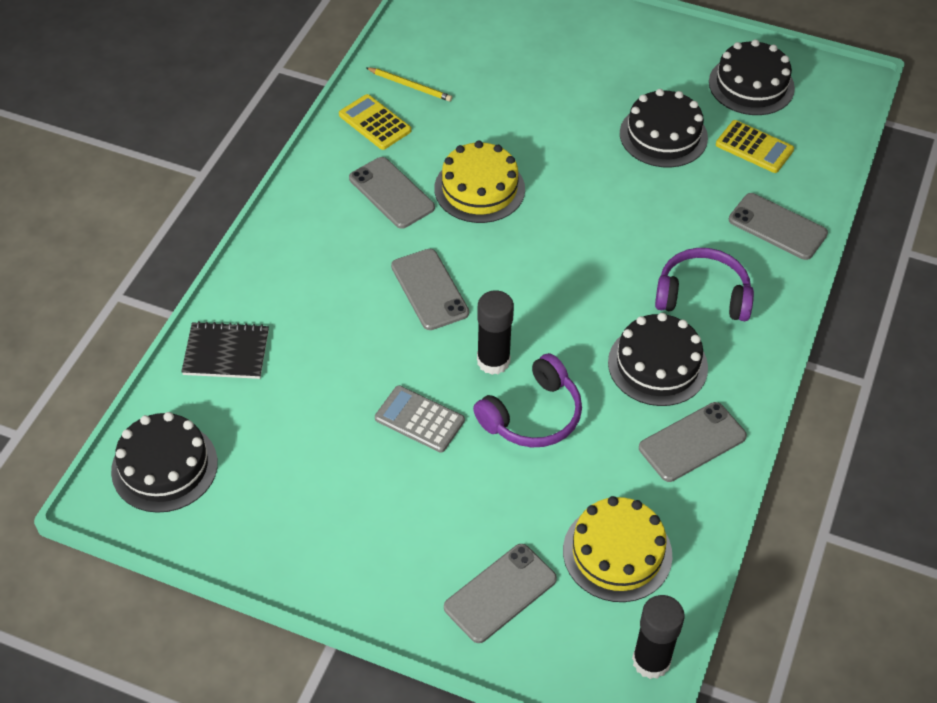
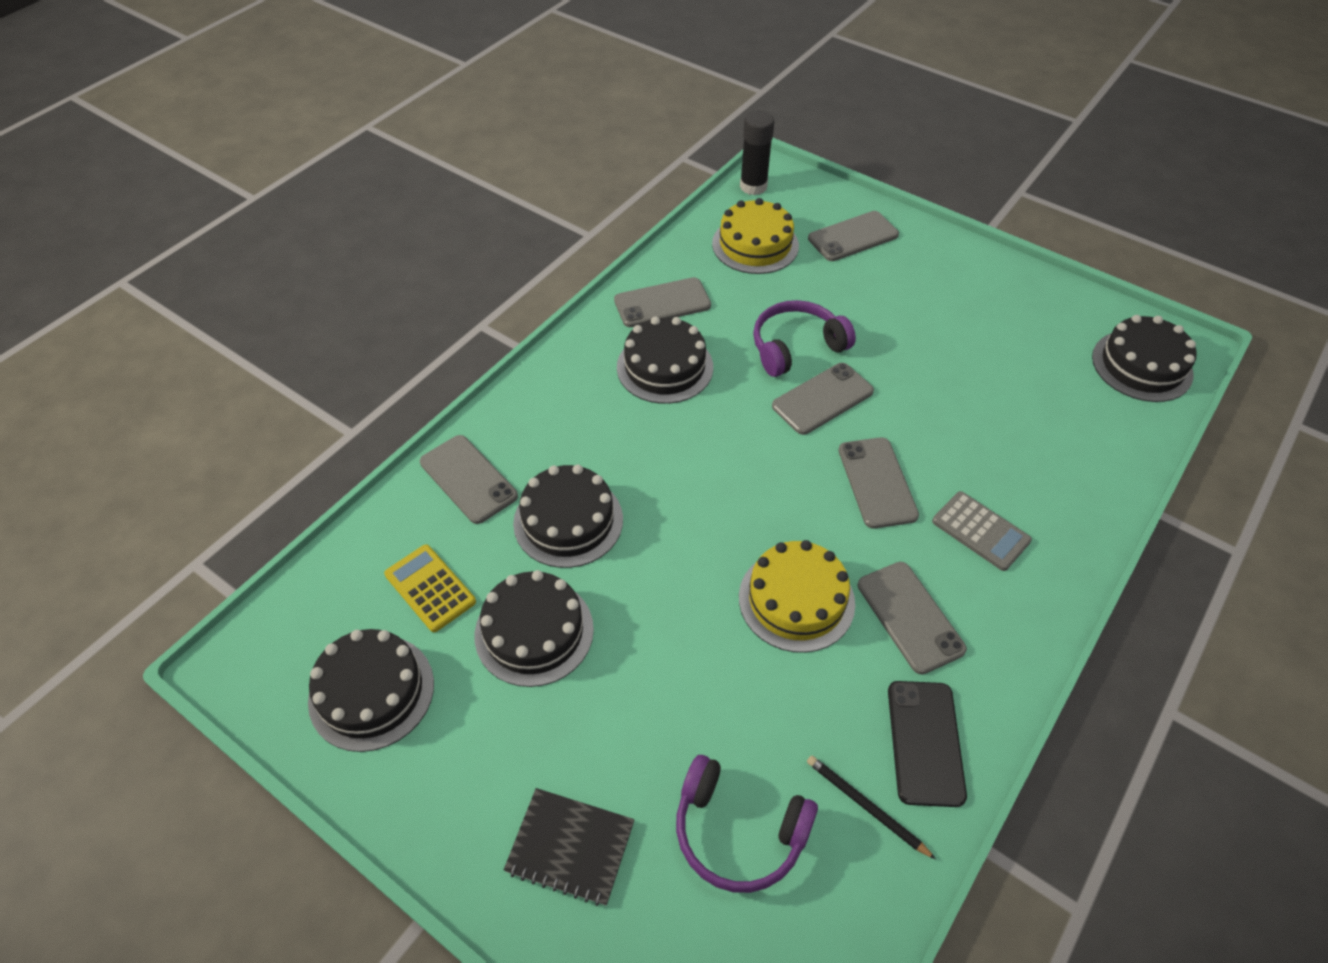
camera: 165 degrees left, 0 degrees up
black notebook [181,321,269,379] -> black notebook moved to [504,788,635,906]
yellow calculator [339,94,411,150] -> black phone [888,681,967,807]
yellow pencil [366,67,452,102] -> black pencil [807,755,936,859]
grey calculator [375,385,465,453] -> grey calculator moved to [932,491,1032,571]
black glue stick [477,290,514,375] -> grey phone [772,363,874,435]
purple headphones [655,248,754,321] -> purple headphones moved to [676,755,818,893]
none -> black cake [513,464,623,568]

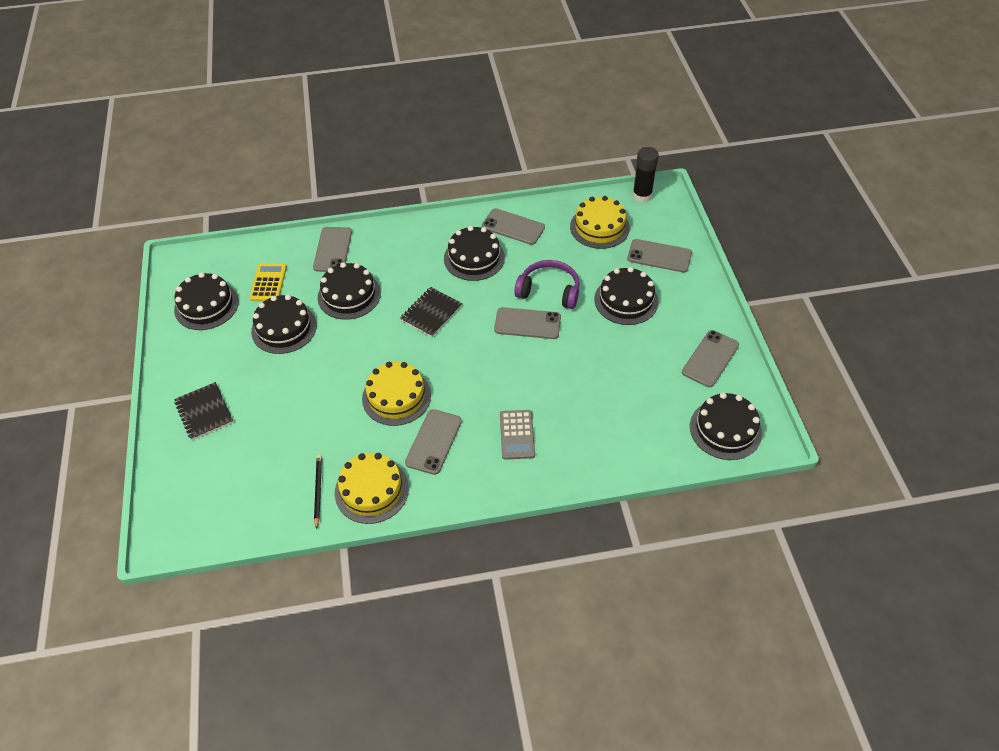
camera: 45 degrees right, 0 degrees up
purple headphones [676,755,818,893] -> none
grey phone [838,437,919,529] -> grey phone moved to [682,330,739,387]
black phone [888,681,967,807] -> yellow cake [335,453,409,524]
none -> black notebook [400,287,462,337]
none -> black cake [594,267,658,325]

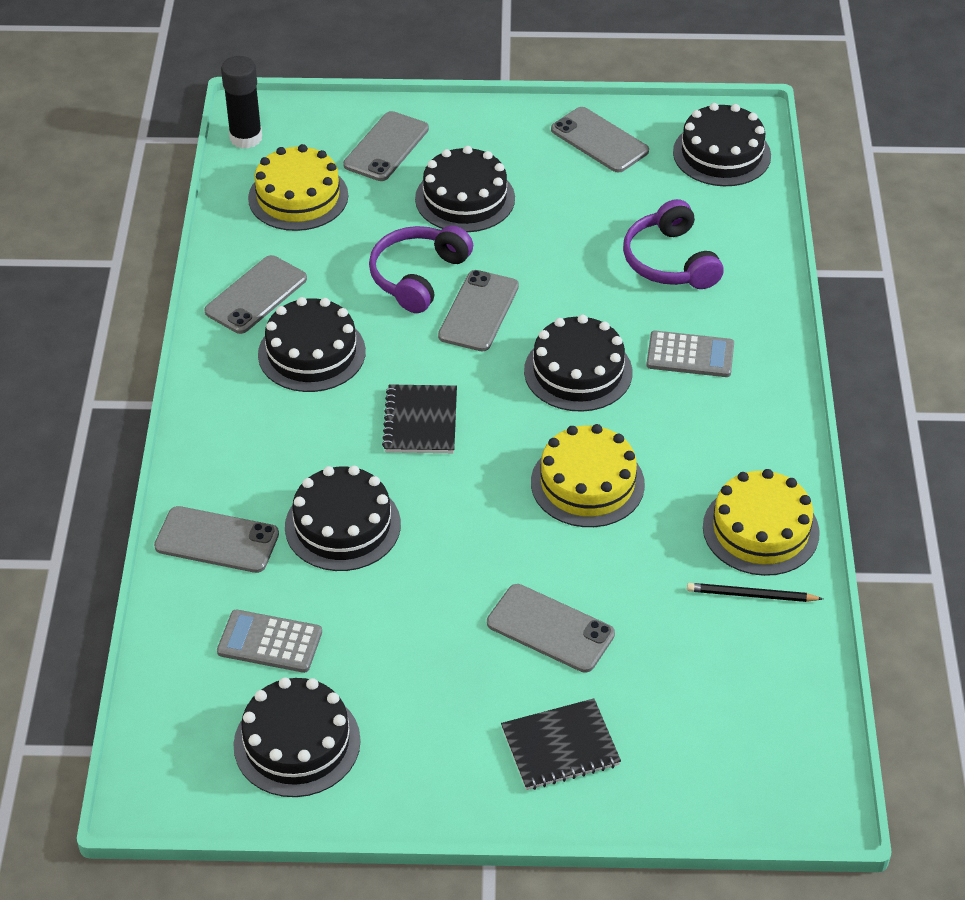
camera: 80 degrees left, 5 degrees down
yellow calculator [250,263,287,301] -> grey calculator [217,610,322,673]
black cake [251,294,317,354] -> black cake moved to [524,315,632,412]
black notebook [400,287,462,337] -> black notebook turned 45 degrees clockwise [382,384,457,453]
grey phone [405,409,462,475] -> grey phone moved to [487,584,615,673]
none -> purple headphones [623,199,724,289]

